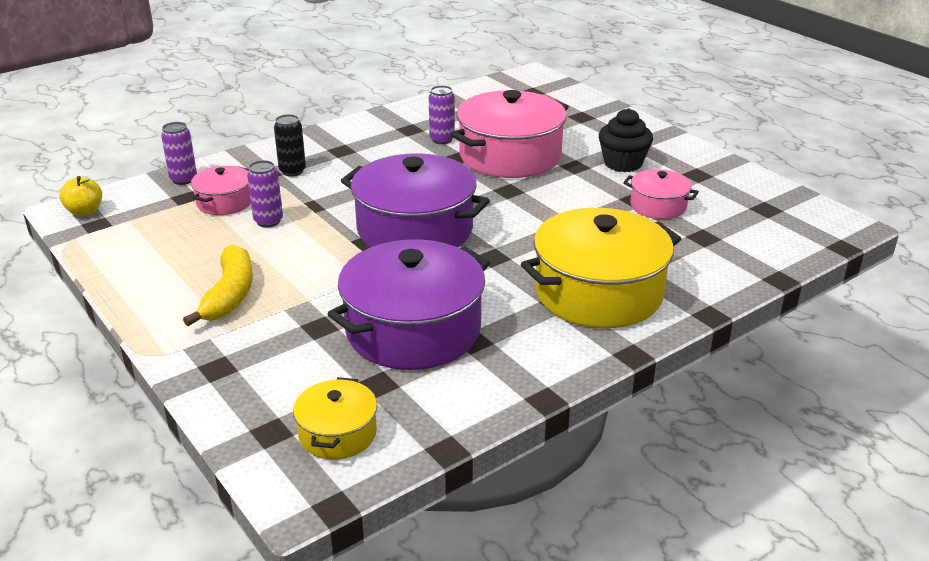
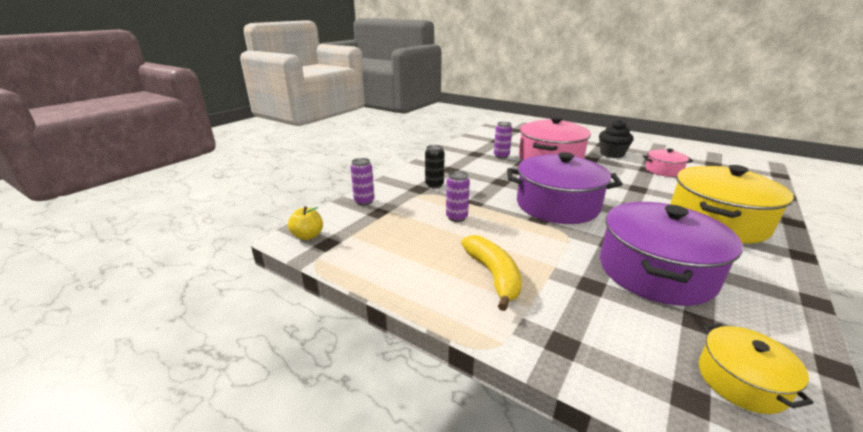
camera: 20 degrees left, 5 degrees down
pink pot [191,166,251,215] -> none

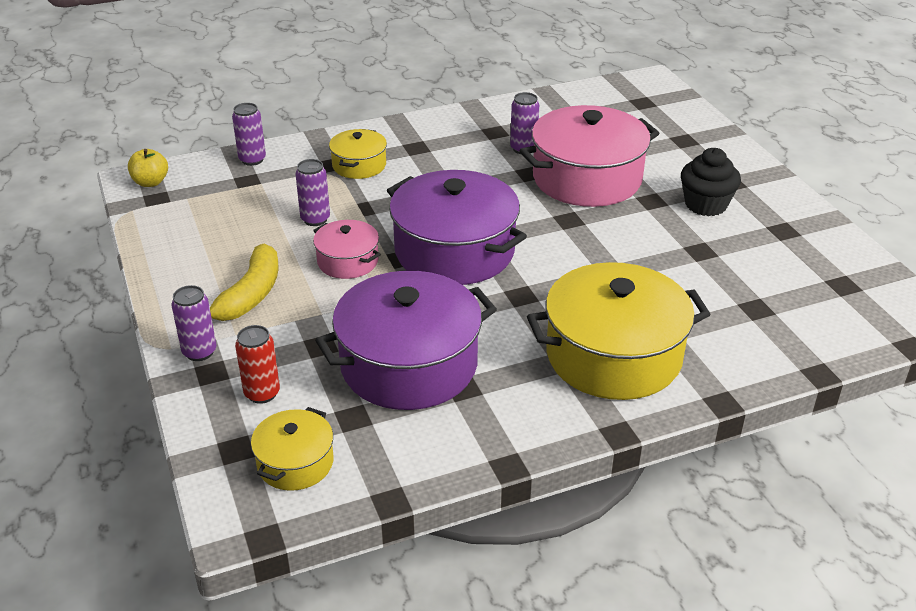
camera: 35 degrees right, 10 degrees up
black can [425,145,445,189] -> yellow pot [329,129,387,179]
pink pot [643,148,693,177] -> pink pot moved to [313,220,381,279]
none -> purple can [171,285,217,361]
none -> red can [235,325,280,404]

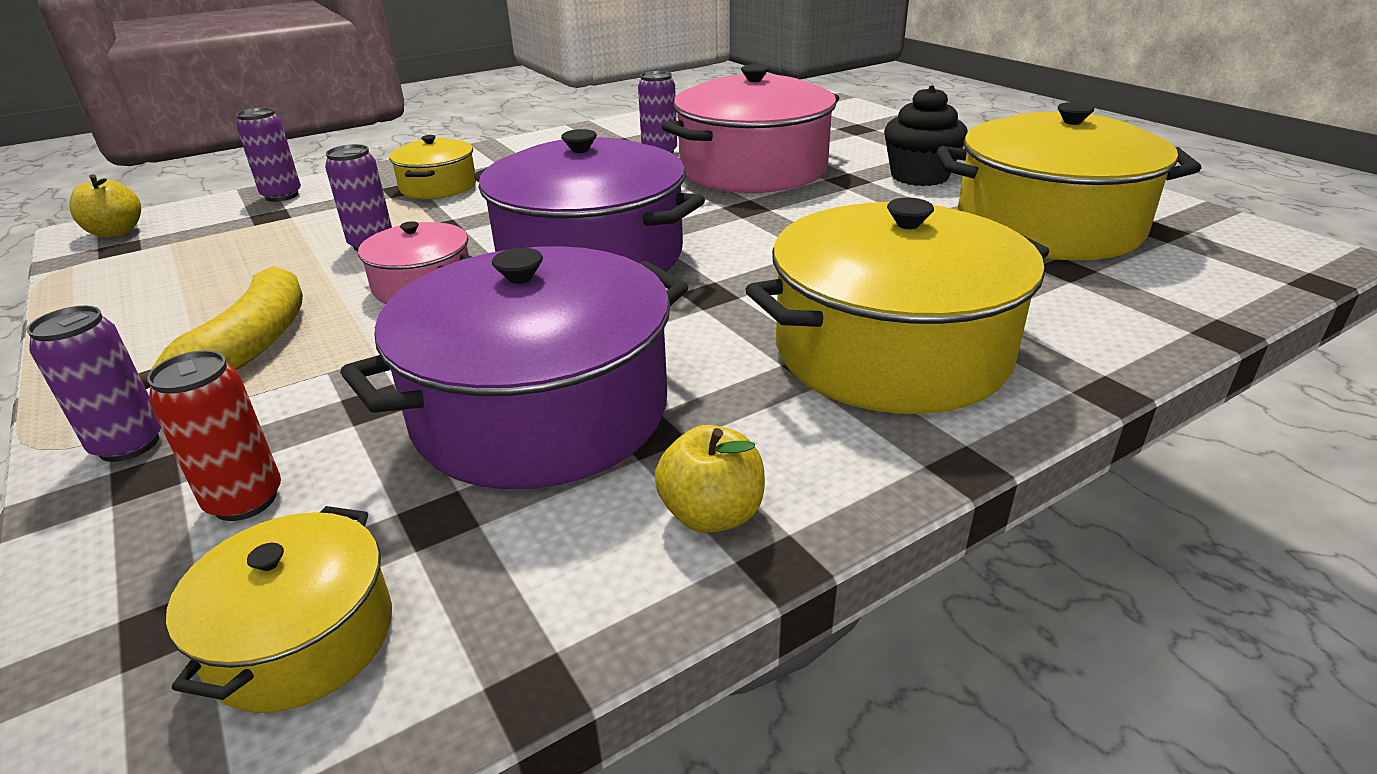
camera: 10 degrees left, 5 degrees down
none -> yellow apple [655,425,765,533]
none -> yellow pot [937,102,1201,260]

